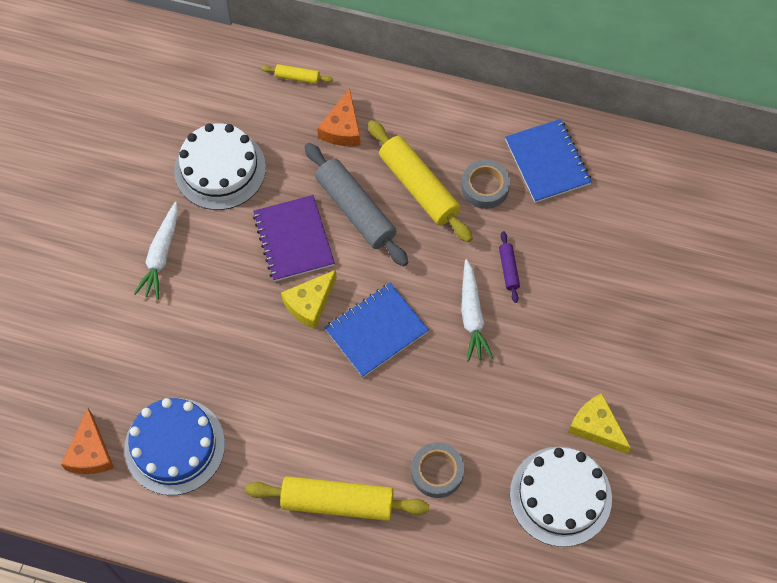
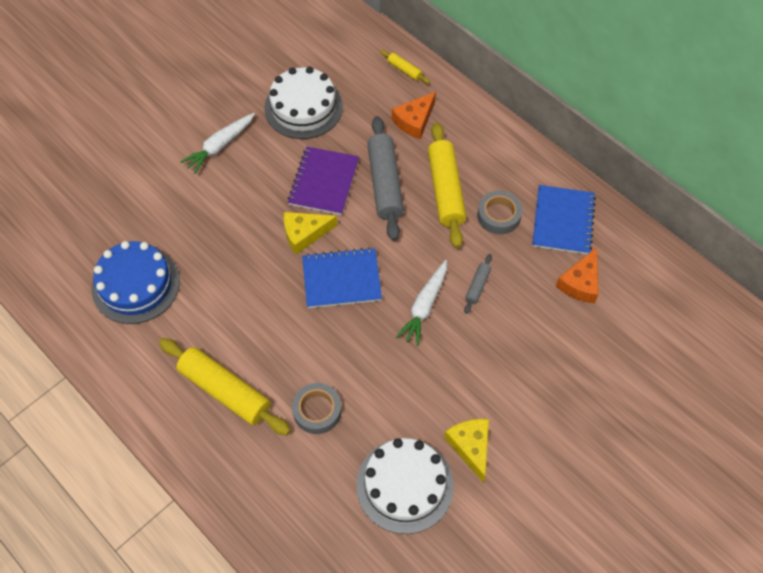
camera: 30 degrees right, 5 degrees down
orange cheese [61,408,114,474] -> orange cheese moved to [556,247,599,303]
purple rolling pin [499,231,520,303] -> grey rolling pin [464,254,492,314]

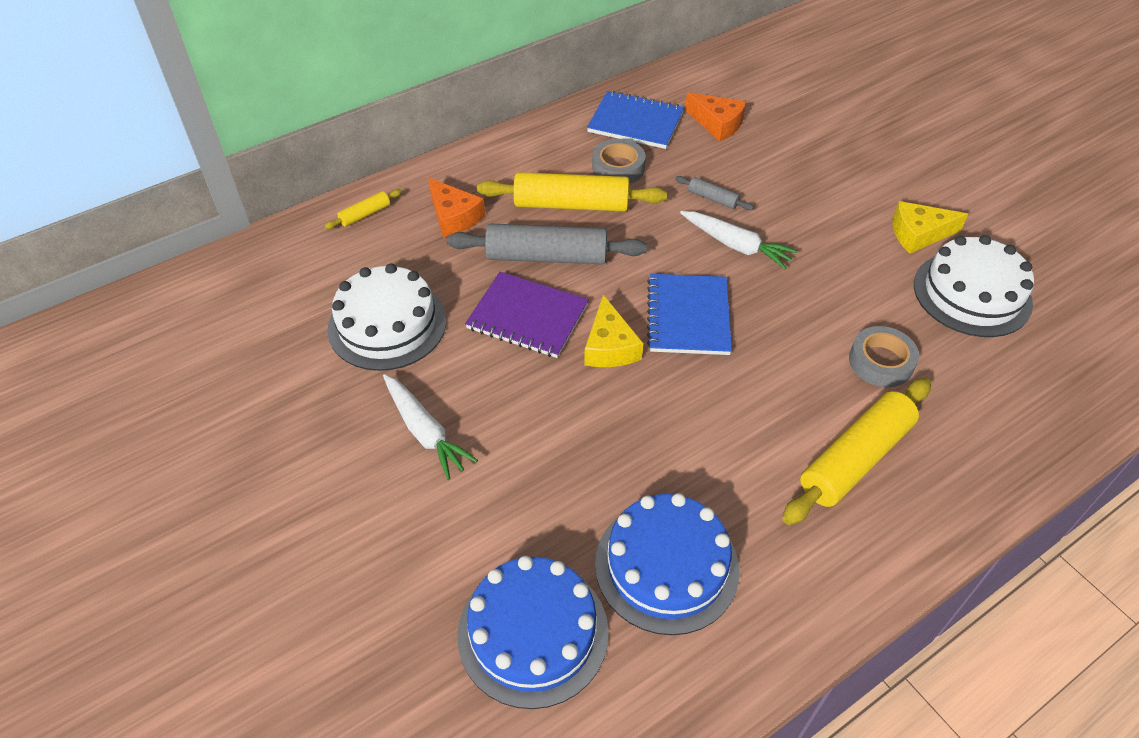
camera: 80 degrees left, 10 degrees down
none -> blue cake [457,556,609,709]

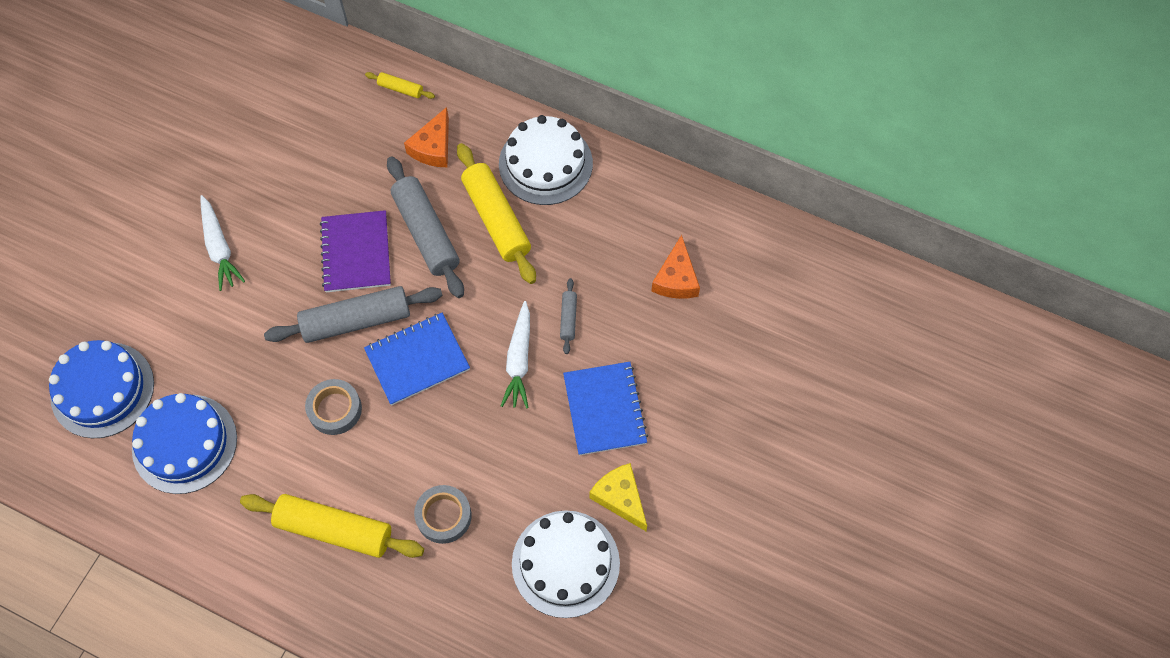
camera: 60 degrees right, 15 degrees up
white cake [327,263,446,371] -> white cake moved to [499,115,593,205]
white carrot [383,374,478,480] -> white carrot turned 45 degrees counterclockwise [200,195,245,291]
yellow cheese [584,295,643,367] -> grey rolling pin [264,286,443,343]
blue notebook [587,91,684,149] -> blue notebook moved to [563,362,648,455]
grey tape [592,139,646,184] -> grey tape moved to [305,379,362,435]

